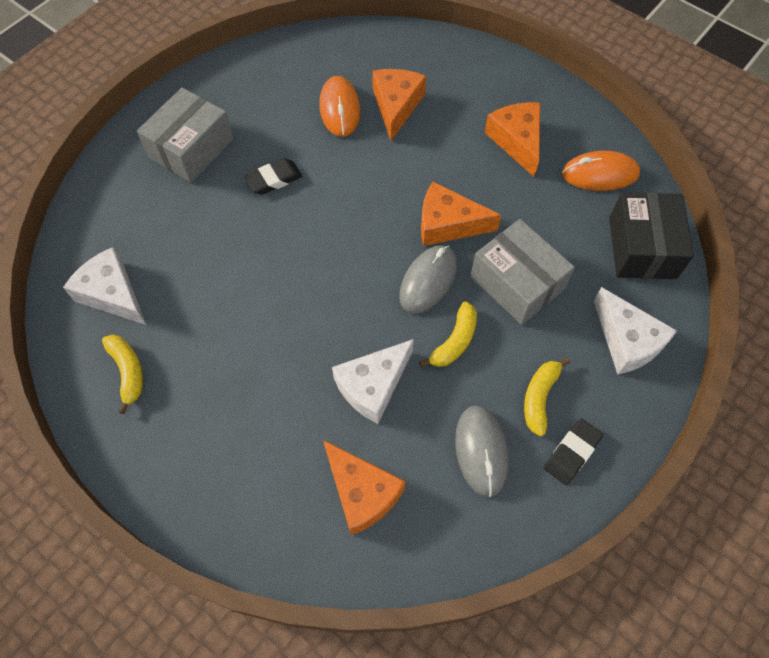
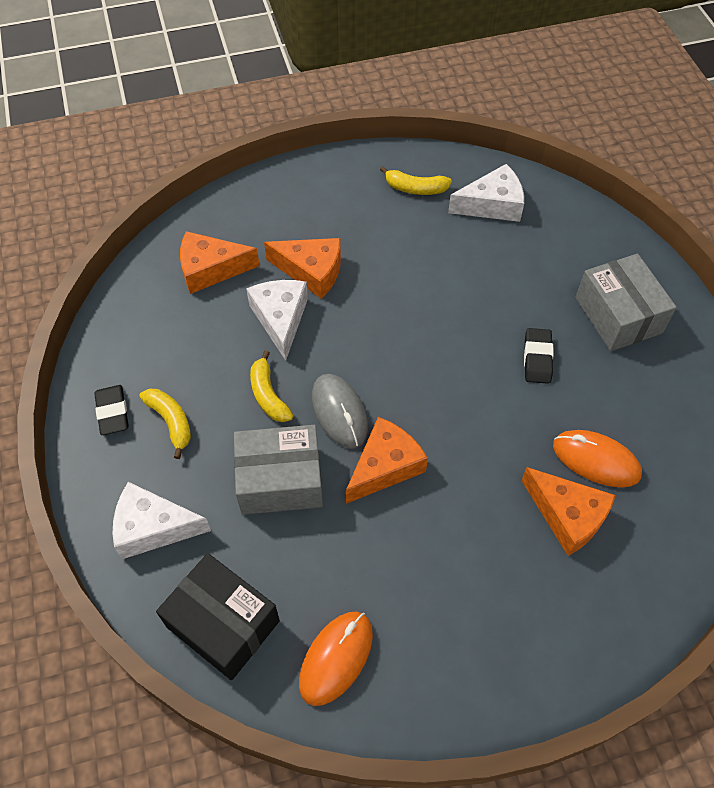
camera: 125 degrees right, 5 degrees down
grey mouse [455,405,508,498] -> none
orange cheese [485,102,540,177] -> orange cheese moved to [264,238,341,299]

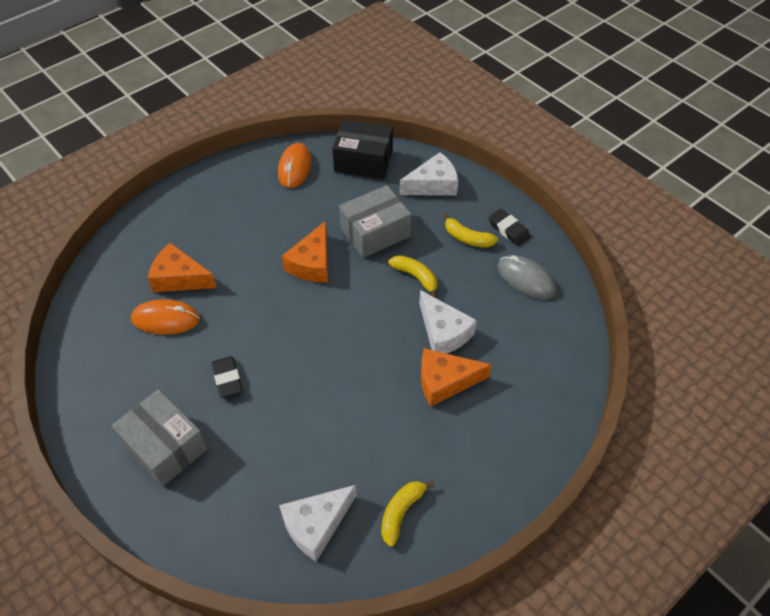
camera: 155 degrees right, 5 degrees down
orange cheese [180,231,260,294] -> none
grey mouse [312,374,368,448] -> grey mouse moved to [498,255,556,299]
yellow banana [380,166,452,195] -> yellow banana turned 45 degrees counterclockwise [381,481,434,547]

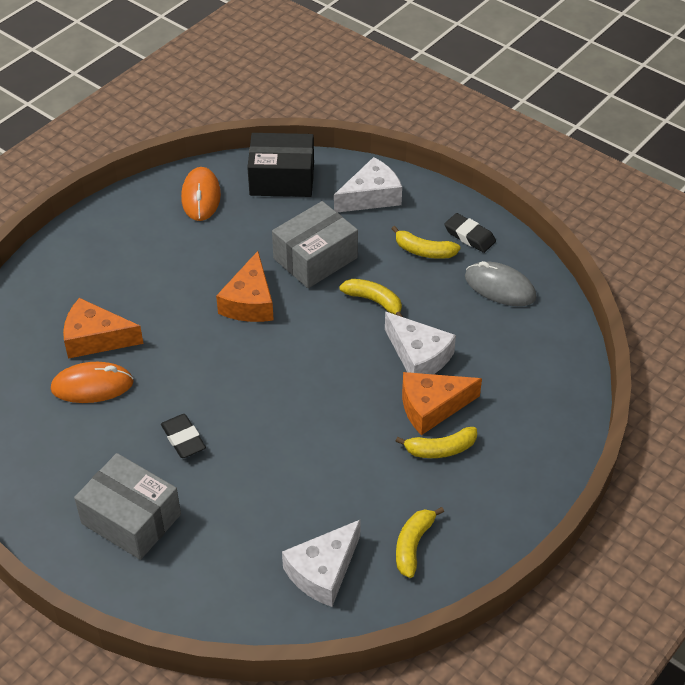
camera: 10 degrees left, 5 degrees down
none -> yellow banana [395,427,477,458]

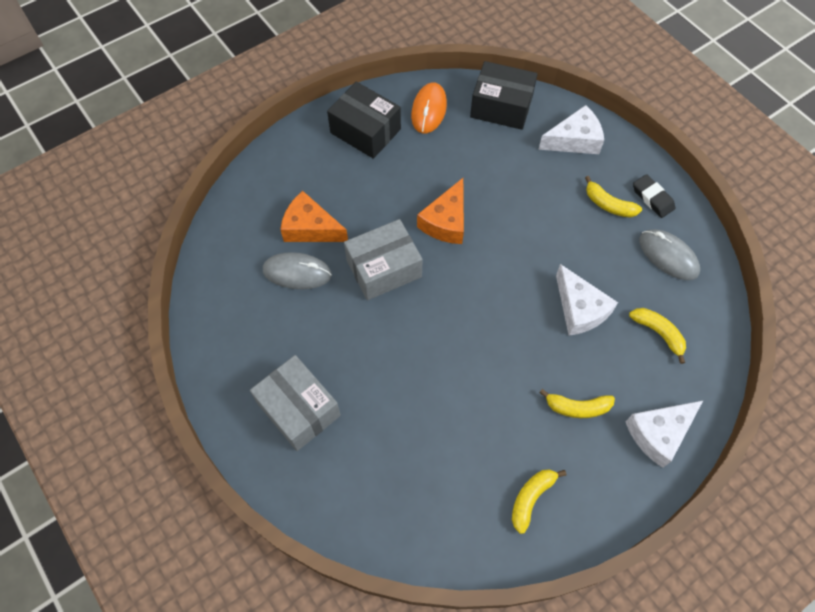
camera: 15 degrees right, 15 degrees up
orange mouse [51,362,134,403] -> grey mouse [263,252,332,289]
black eraser [161,414,206,458] -> none
grey box [272,201,358,288] -> grey box moved to [344,219,423,300]
white cheese [282,519,361,607] -> white cheese moved to [626,401,703,468]
yellow banana [339,279,403,317] -> yellow banana moved to [629,308,686,364]
orange cheese [402,372,482,435] -> none
none -> black box [327,82,401,159]

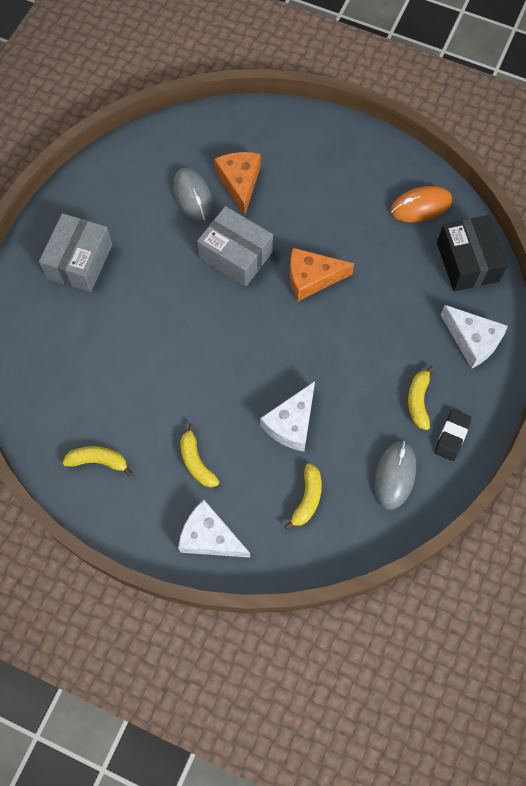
camera: 60 degrees right, 5 degrees up
black box [327,82,401,159] -> none

